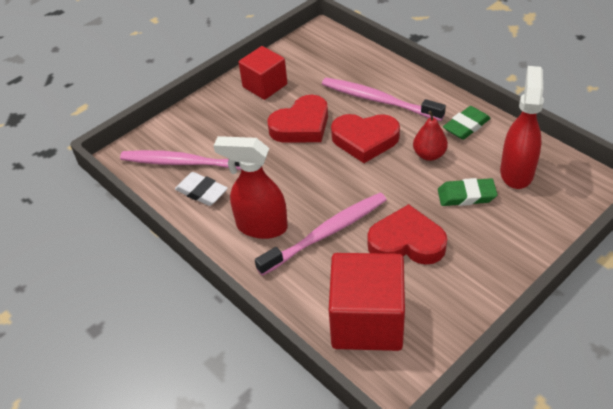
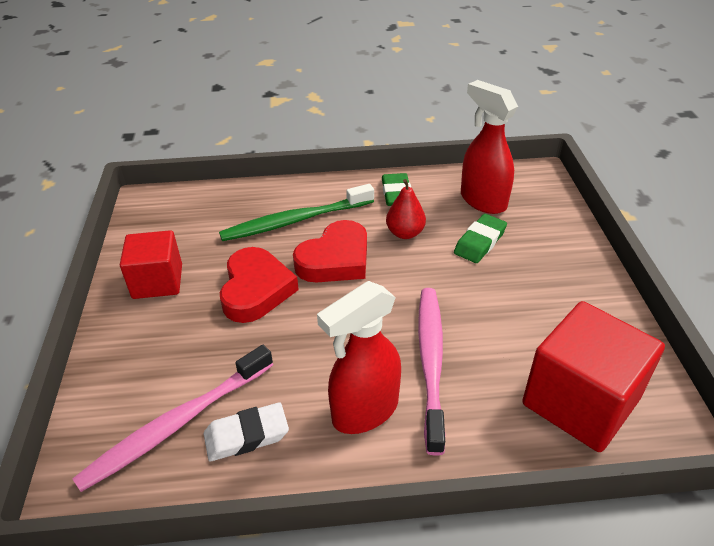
camera: 55 degrees left, 5 degrees down
pink toothbrush [322,78,446,121] -> green toothbrush [219,184,374,241]
red heart [367,204,447,265] -> none

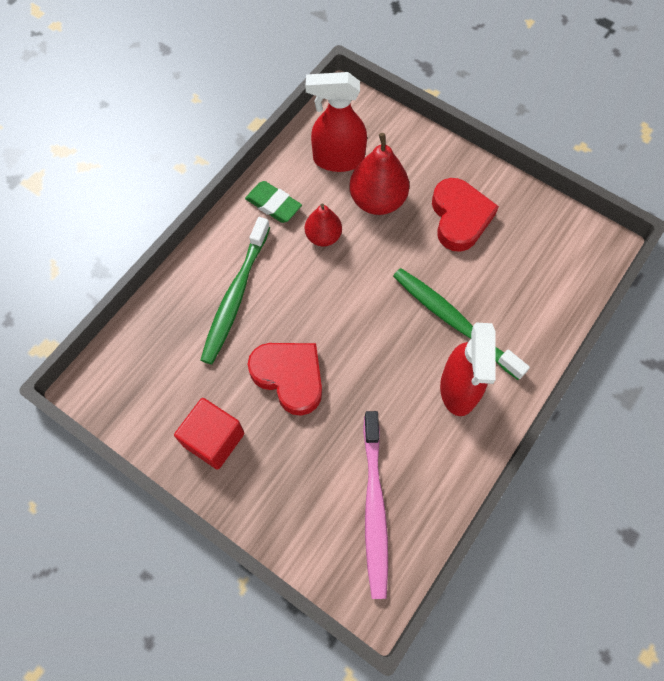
camera: 50 degrees left, 25 degrees up
white eraser [204,403,289,461] -> none
red heart [293,220,367,283] -> red heart moved to [432,178,499,252]
pink toothbrush [418,288,445,456] -> green toothbrush [393,268,530,380]
green eraser [454,214,507,263] -> red pear [349,133,409,215]
red cube [522,301,665,452] -> none

